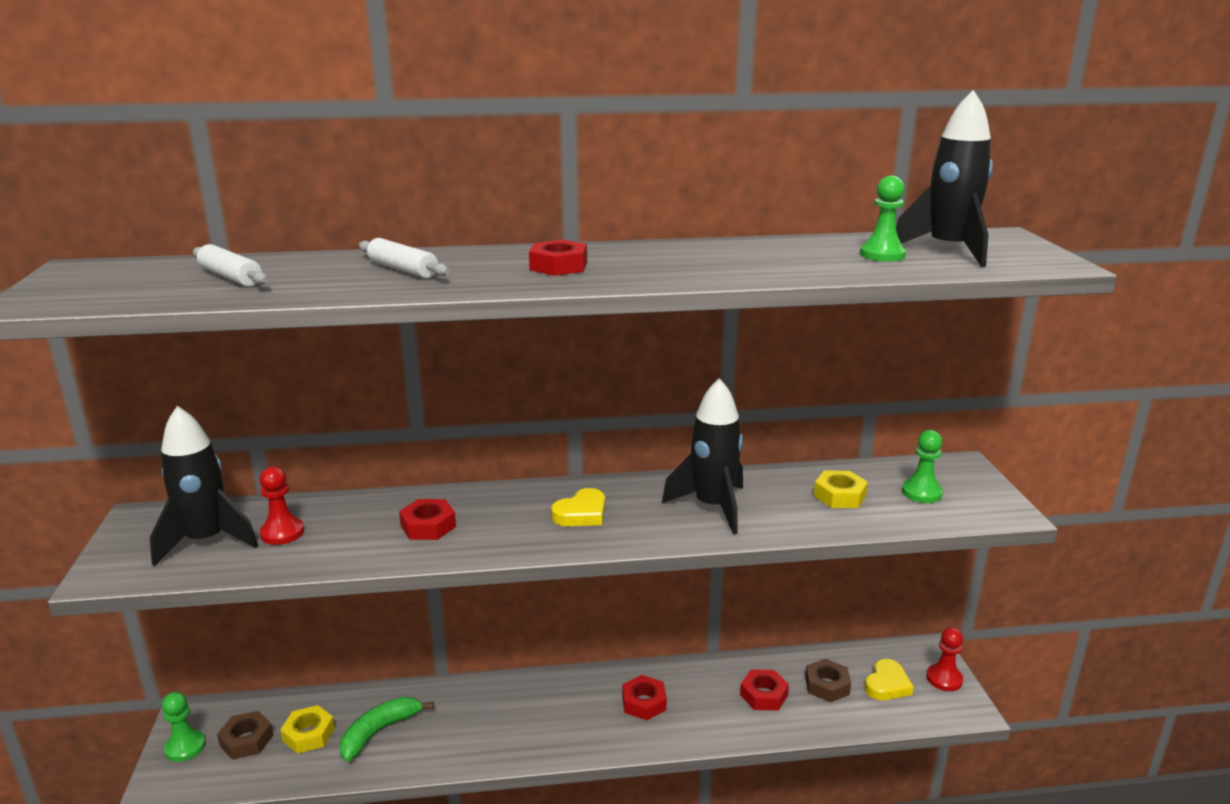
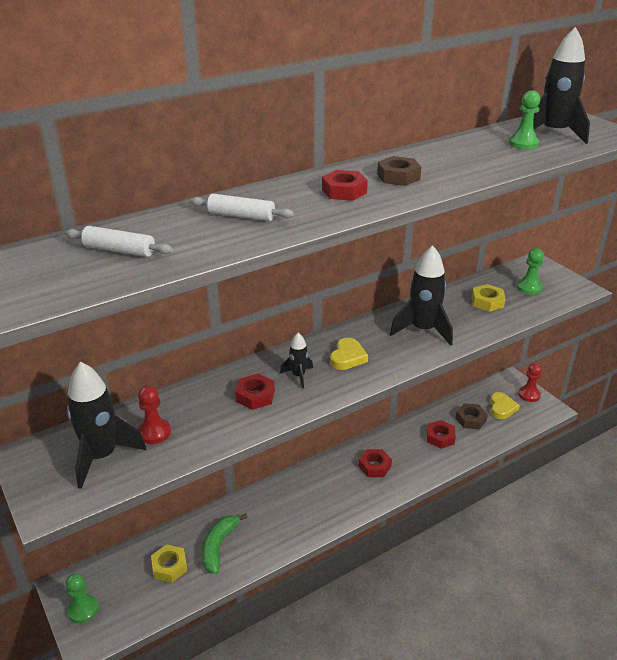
camera: 25 degrees left, 10 degrees up
brown nut [217,711,273,759] -> brown nut moved to [377,156,421,186]
none -> black rocket [280,333,313,389]

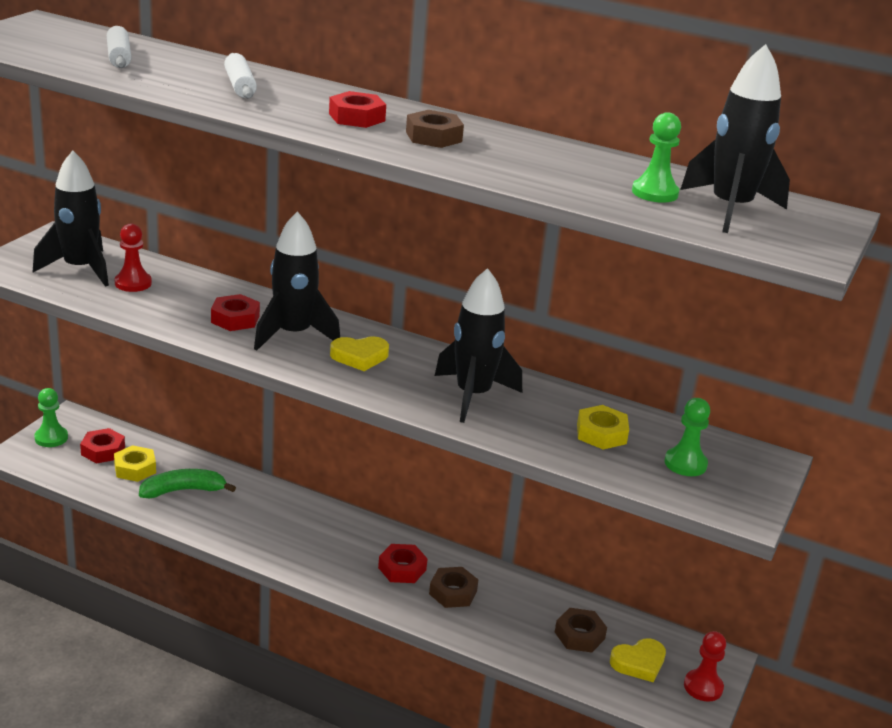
camera: 55 degrees right, 5 degrees down
black rocket [280,333,313,389] -> black rocket [254,211,340,351], size x1.95
red nut [427,420,456,449] -> red nut moved to [80,428,125,463]
none -> brown nut [429,567,478,608]

